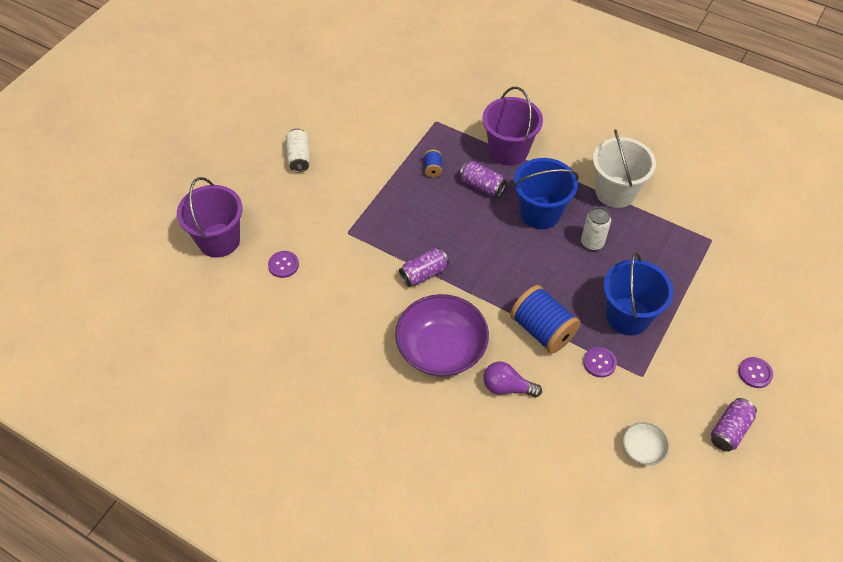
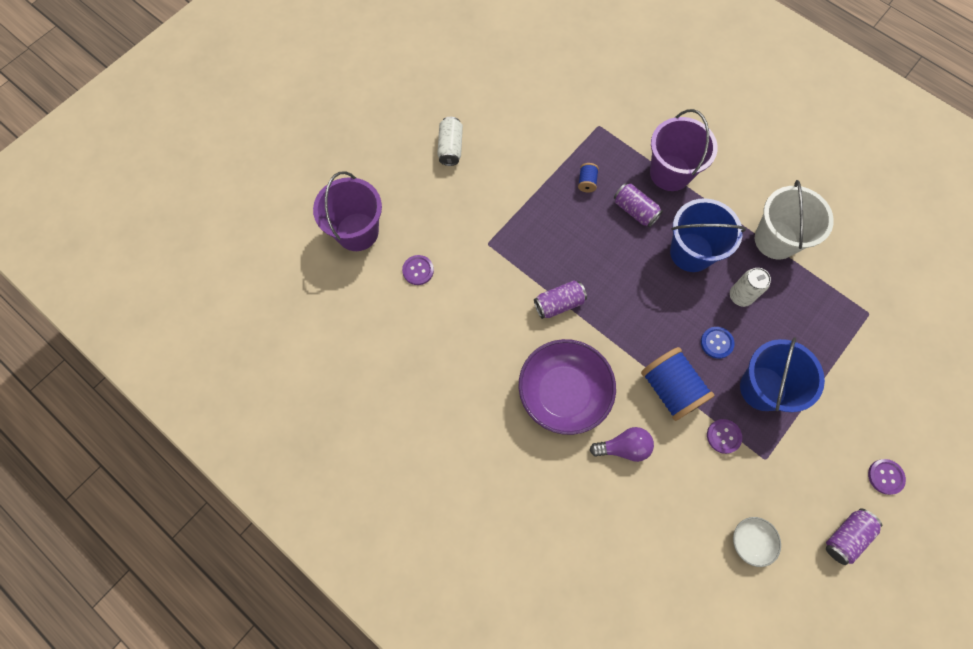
camera: 10 degrees right, 15 degrees up
purple light bulb [483,362,542,397] -> purple light bulb turned 150 degrees clockwise [590,427,654,462]
none -> blue button [701,327,735,359]

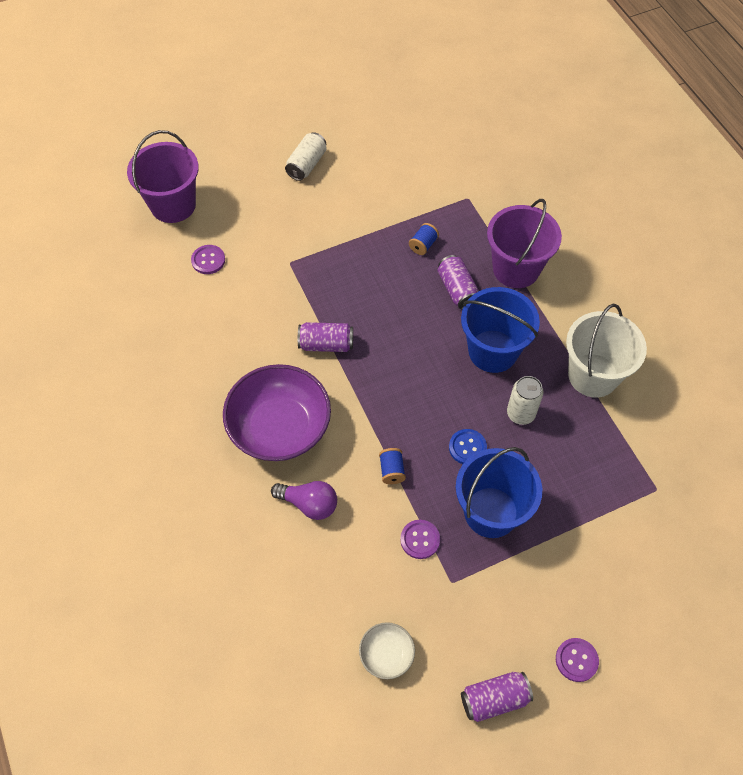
camera: 25 degrees right, 10 degrees down
blue spool [641,347,715,421] -> blue spool [379,448,406,484], size x0.45

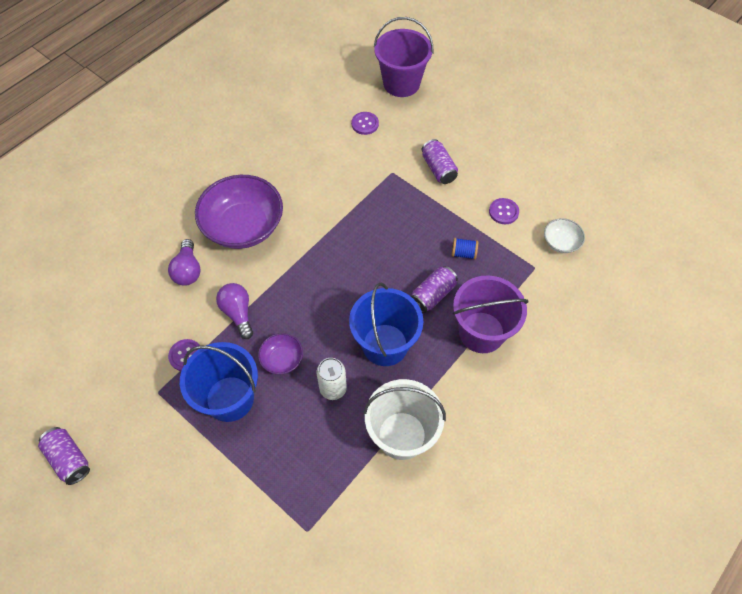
camera: 65 degrees right, 0 degrees up
white can [285,132,327,181] -> none
purple can [298,322,353,352] -> purple can moved to [422,139,458,184]
white bowl [359,622,415,679] -> white bowl moved to [544,218,585,253]
blue spool [379,448,406,484] -> purple light bulb [216,283,253,339]
blue button [449,429,487,464] -> purple bowl [258,333,303,375]
purple button [556,638,599,682] -> purple button moved to [489,198,519,224]

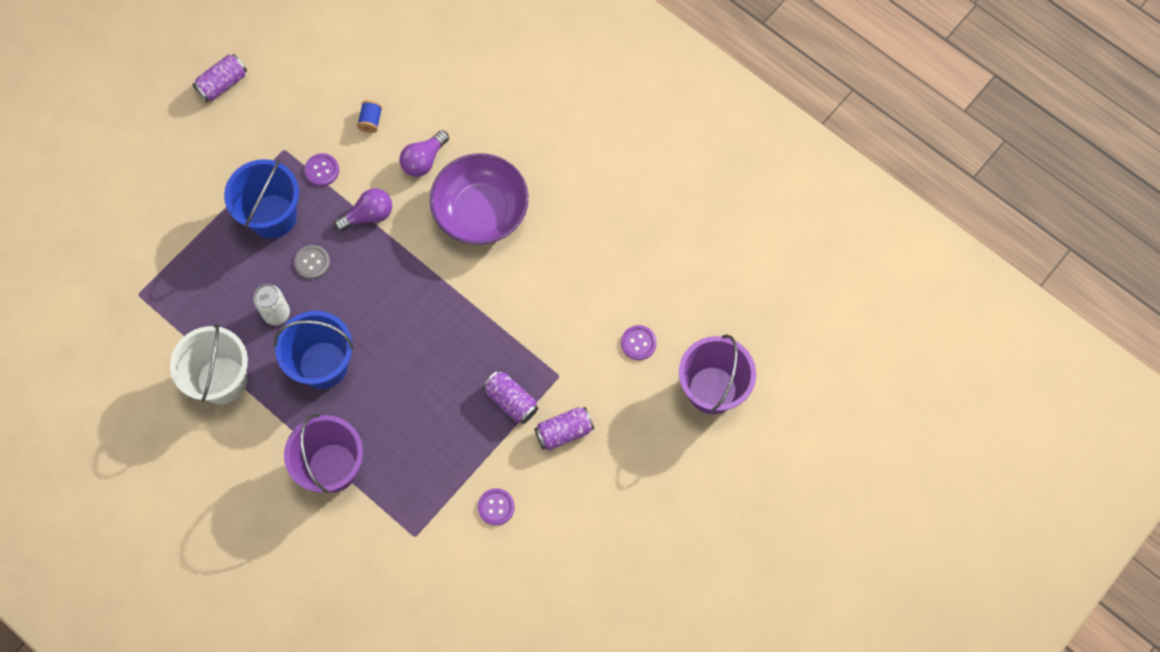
camera: 90 degrees right, 10 degrees up
purple light bulb [168,239,201,286] -> purple light bulb turned 45 degrees counterclockwise [399,130,449,177]
purple bowl [258,333,303,375] -> grey button [294,245,330,279]
purple can [411,266,458,313] -> purple can moved to [483,370,538,424]
blue spool [452,238,478,259] -> blue spool moved to [357,100,382,133]
white bowl [544,218,585,253] -> none

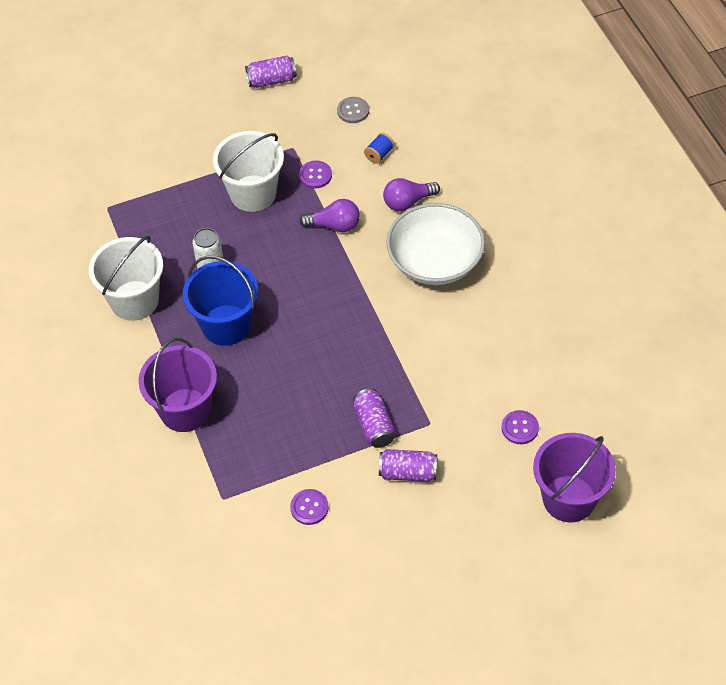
camera: 30 degrees right, 15 degrees down
blue bucket [224,159,299,239] -> white bucket [213,131,284,212]
grey button [294,245,330,279] -> grey button moved to [337,97,369,123]
purple bowl [430,153,529,245] -> white bowl [386,203,485,285]

